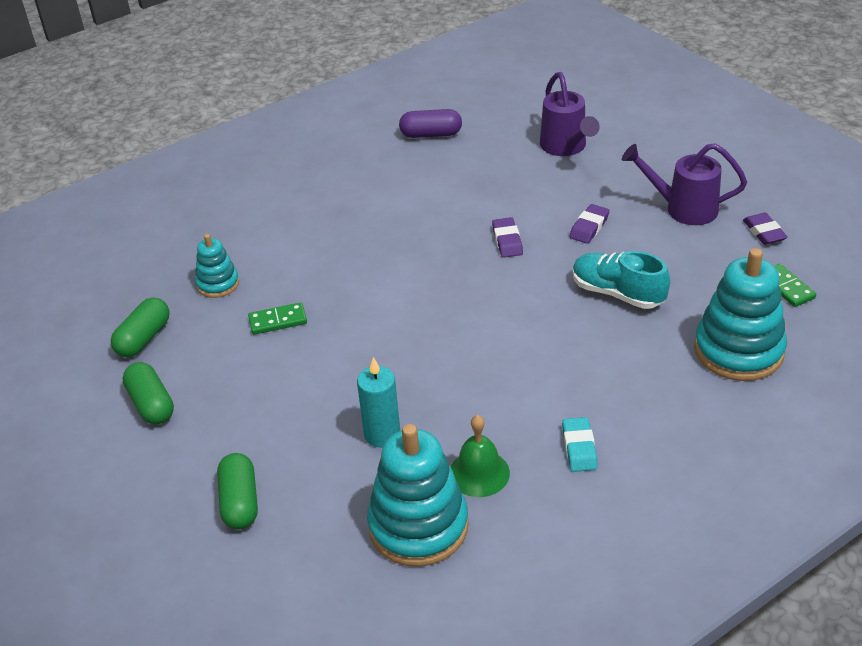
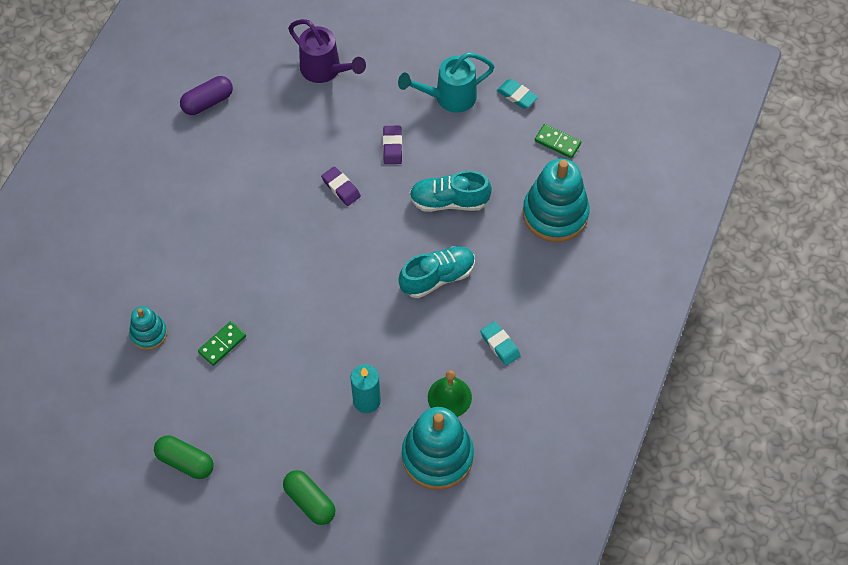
camera: 35 degrees left, 20 degrees up
green capsule [111,297,170,357] -> none
purple watering can [622,143,747,225] -> turquoise watering can [398,52,495,113]
purple eraser [743,213,788,245] -> turquoise eraser [497,79,538,109]
none -> turquoise shoe [399,246,475,298]

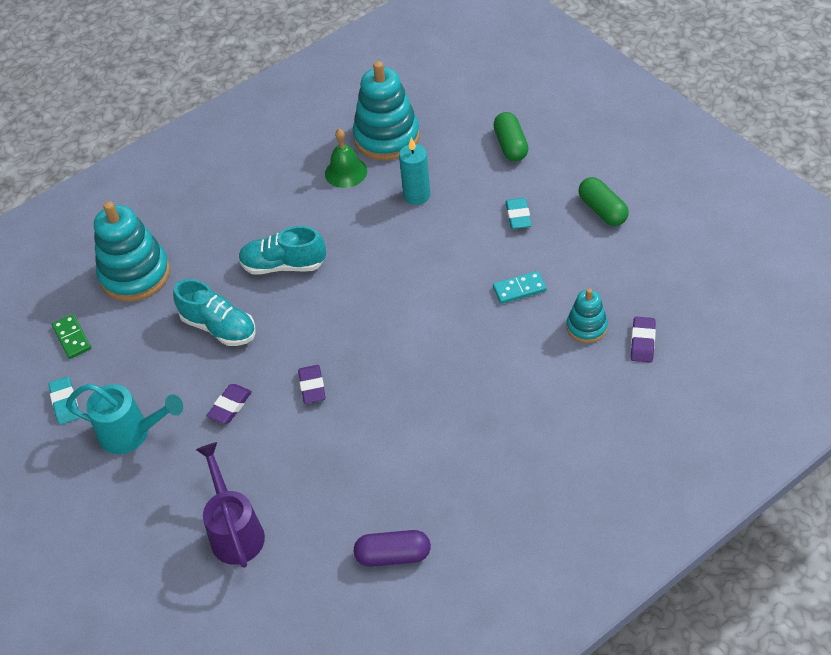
camera: 145 degrees left, 10 degrees down
green domino [198,321,246,366] -> turquoise domino [493,271,546,304]
turquoise eraser [480,321,521,366] -> turquoise eraser moved to [505,198,531,229]
none -> purple eraser [631,317,656,363]

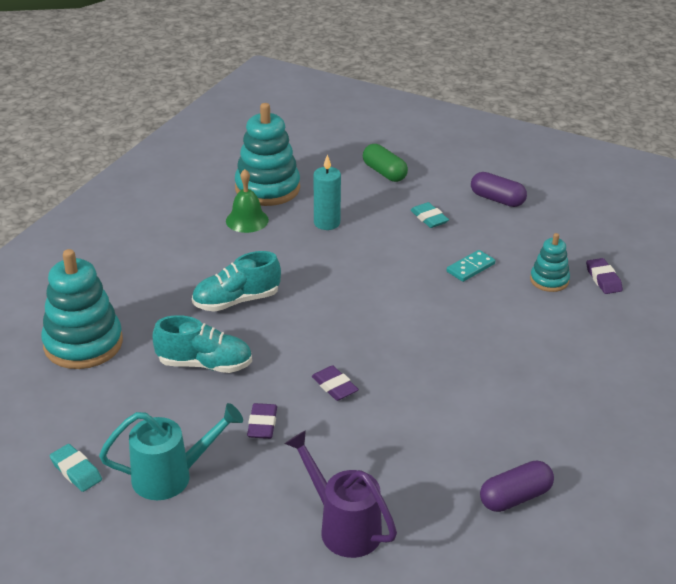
camera: 30 degrees left, 15 degrees down
green domino [52,314,91,359] -> none
green capsule [578,177,629,226] -> purple capsule [471,172,527,207]

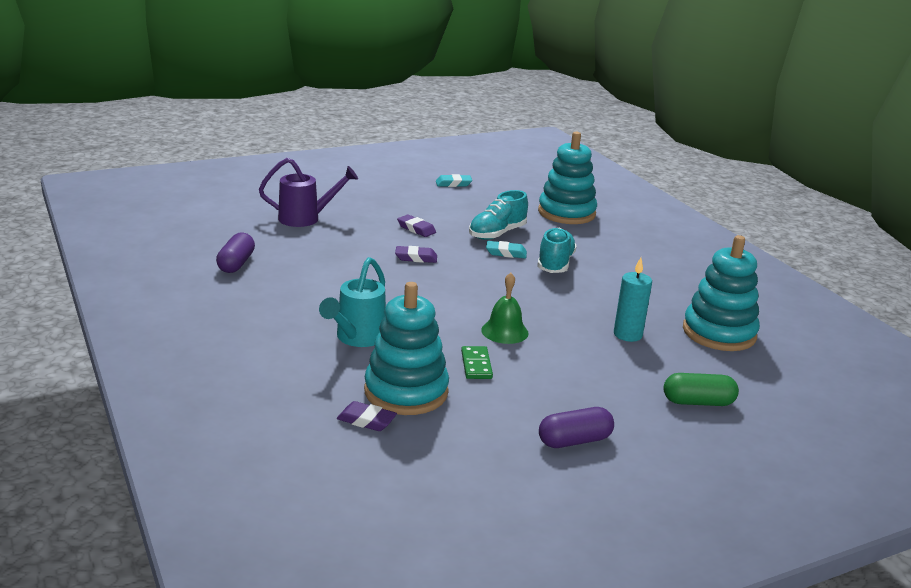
camera: 125 degrees right, 10 degrees down
turquoise watering can [99,403,243,500] -> turquoise watering can moved to [319,257,386,347]
green bell [226,169,269,233] -> green bell moved to [481,273,529,344]
turquoise eraser [410,202,449,228] -> turquoise eraser moved to [486,241,527,258]
turquoise domino [446,250,495,282] -> green domino [461,346,493,379]
turquoise stacking toy [530,233,570,292] -> turquoise stacking toy [364,282,449,415], size x1.87

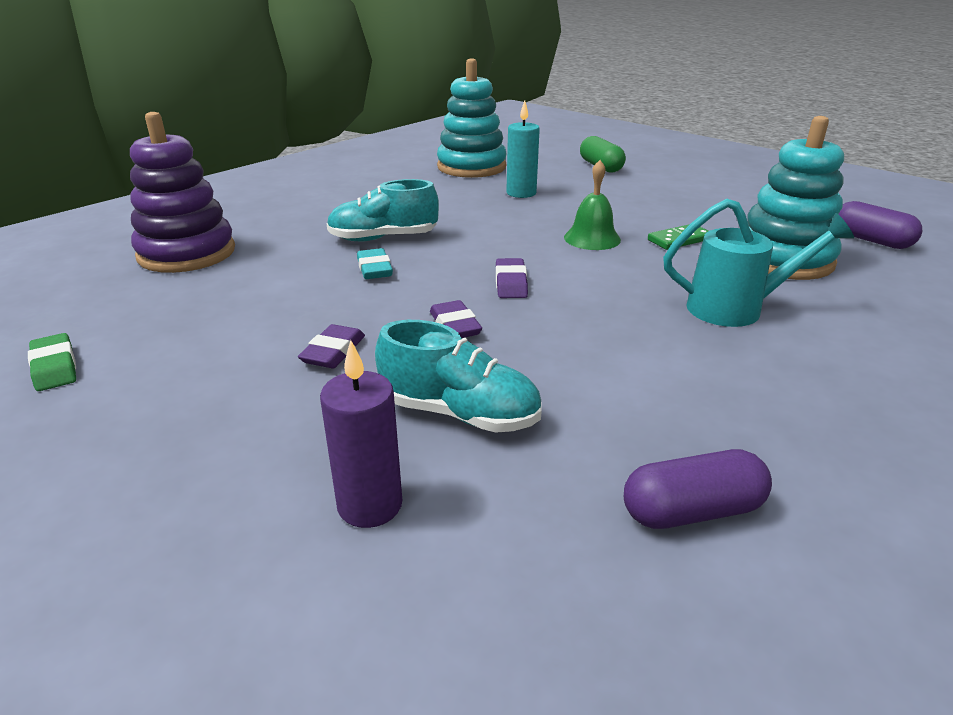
camera: 110 degrees left, 5 degrees up
purple watering can [259,158,358,227] -> purple candle [320,340,402,528]
purple eraser [337,401,397,431] -> purple eraser moved to [496,258,528,298]
turquoise eraser [436,174,472,187] -> green eraser [28,333,76,391]
turquoise shoe [469,190,528,240] -> turquoise shoe moved to [375,320,542,433]
turquoise stacking toy [538,132,597,224] -> purple stacking toy [130,112,235,273]
purple capsule [539,407,614,448] -> purple capsule moved to [838,201,922,249]

